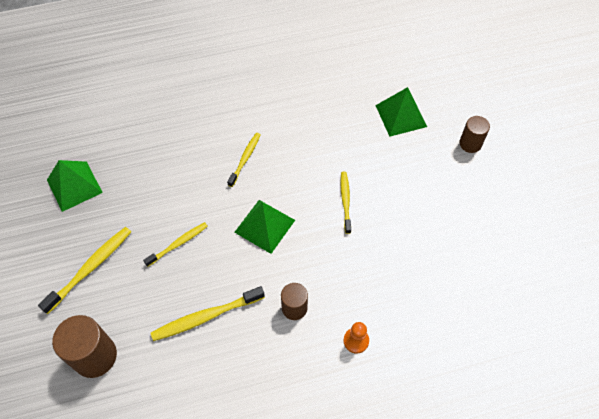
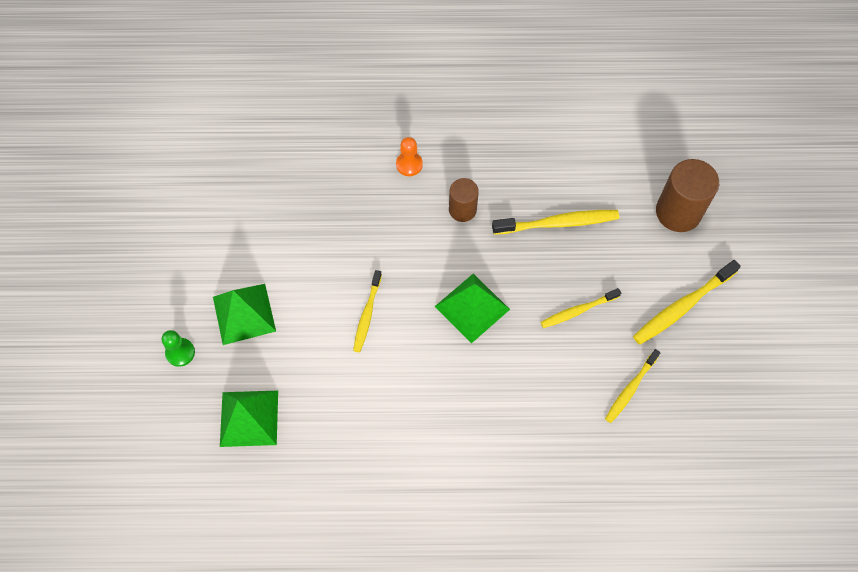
camera: 165 degrees left, 5 degrees up
green pyramid [47,160,103,212] -> green pyramid moved to [213,284,276,345]
yellow toothbrush [227,133,261,187] -> yellow toothbrush moved to [605,349,661,423]
brown cylinder [459,116,490,153] -> green pawn [162,330,195,367]

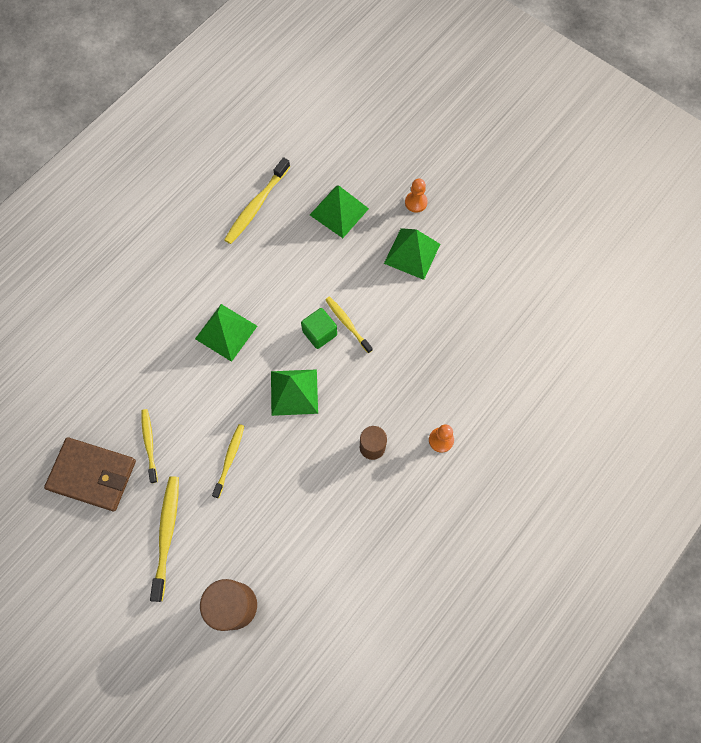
camera: 130 degrees right, 5 degrees up
green pawn [162,330,195,367] -> orange pawn [405,179,428,213]
yellow toothbrush [492,210,619,235] -> yellow toothbrush moved to [224,157,290,244]
none -> brown wallet [44,437,136,511]
none -> green pyramid [195,304,257,362]
none -> green cube [301,308,337,349]

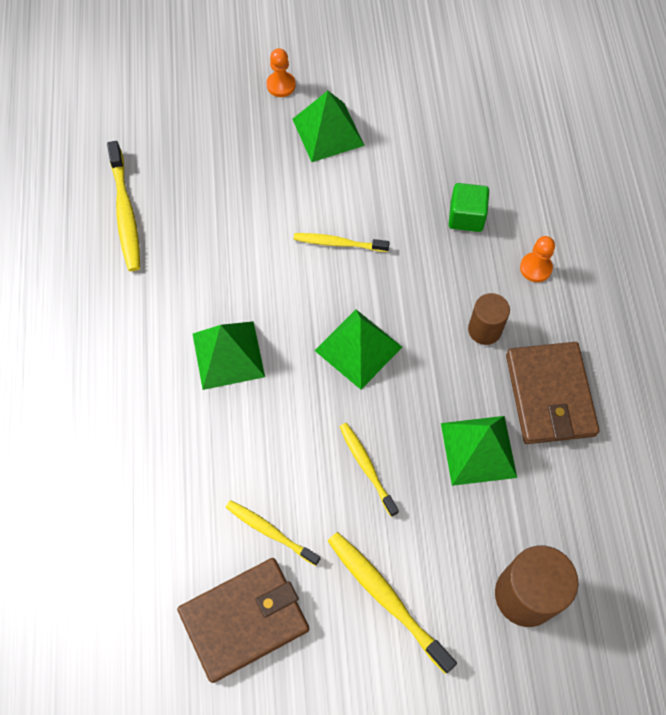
camera: 45 degrees left, 5 degrees down
green cube [301,308,337,349] -> green cube moved to [449,183,489,232]
green pyramid [310,185,369,238] -> green pyramid moved to [441,416,517,486]
none -> brown wallet [506,342,599,444]

